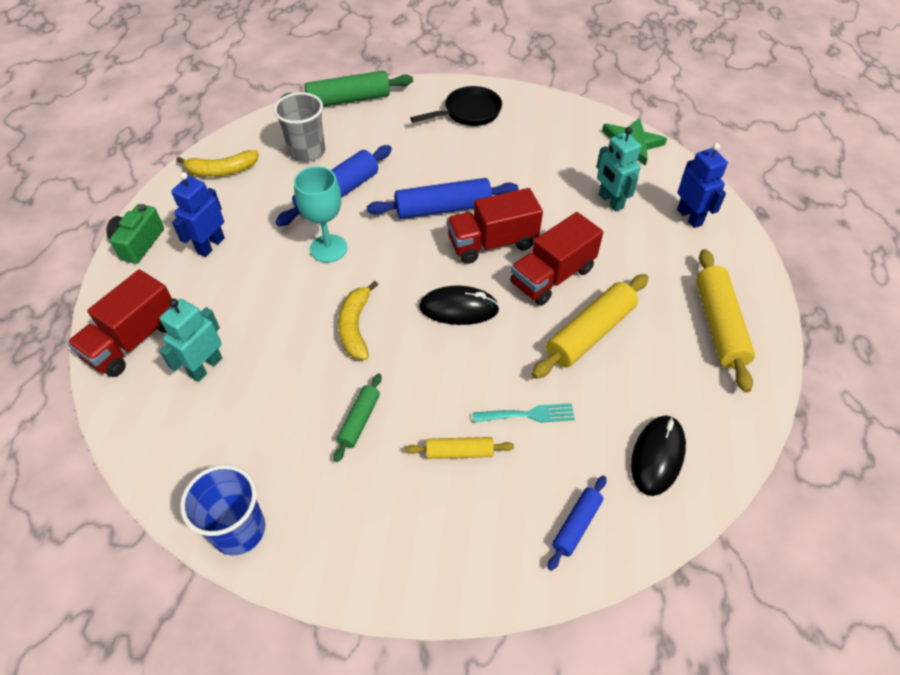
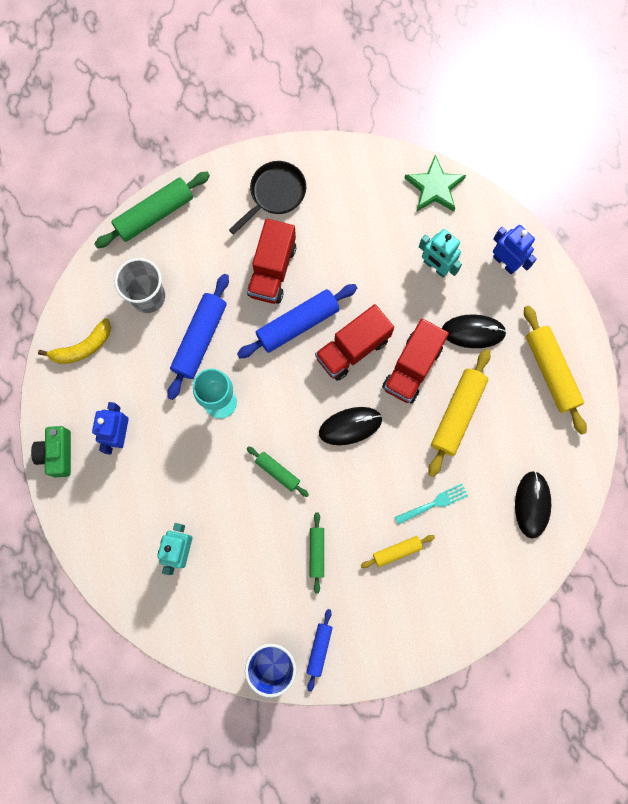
camera: 20 degrees left, 25 degrees up
red truck [67,269,172,377] -> red truck moved to [247,219,296,304]
yellow banana [338,281,378,360] -> green rolling pin [247,446,309,497]
blue rolling pin [548,476,606,571] -> blue rolling pin moved to [307,609,333,692]
none -> black mouse [442,314,507,348]

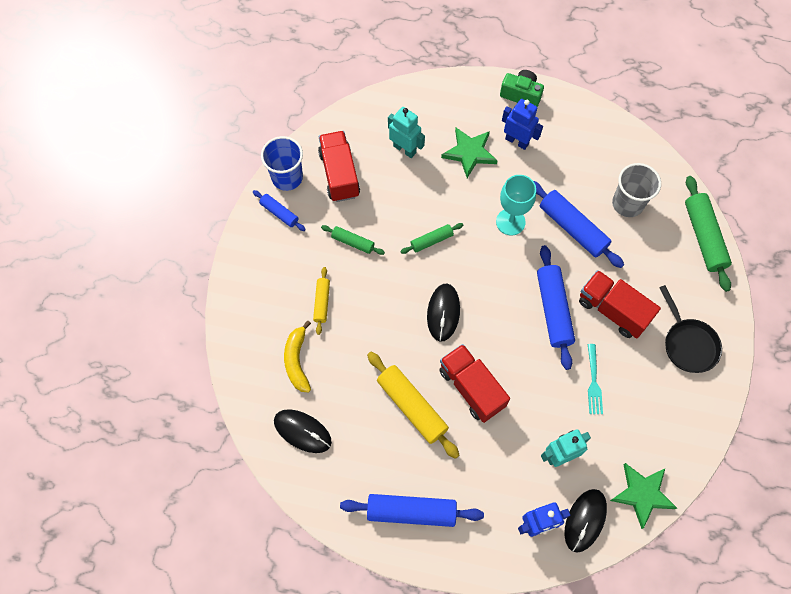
camera: 115 degrees right, 10 degrees down
yellow banana [38,318,111,364] -> yellow banana moved to [284,320,311,392]
red truck [315,304,394,381] -> red truck moved to [318,131,360,202]
turquoise fork [395,484,468,525] -> turquoise fork moved to [588,344,603,414]
black mouse [442,314,507,348] -> black mouse moved to [565,489,607,553]
yellow rolling pin [524,305,587,435] -> blue rolling pin [340,494,484,527]
none -> green star [441,128,498,178]

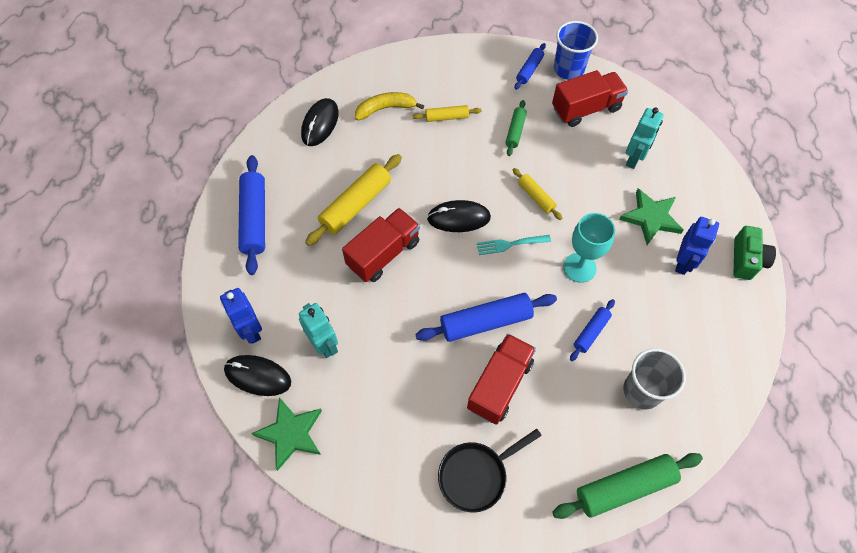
camera: 80 degrees right, 5 degrees down
green rolling pin [400,223,463,254] -> yellow rolling pin [513,168,562,220]
blue rolling pin [533,181,624,268] -> blue rolling pin [570,299,615,361], size x0.55
turquoise fork [588,344,603,414] -> turquoise fork moved to [477,235,551,255]

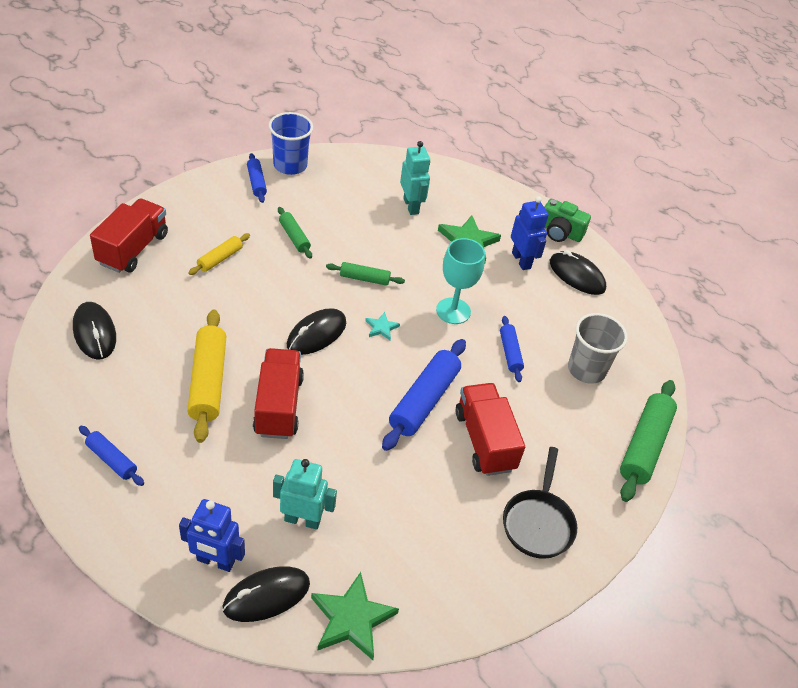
camera: 50 degrees left, 15 degrees down
blue rolling pin [238,155,265,275] -> blue rolling pin [79,426,144,486], size x0.55
yellow banana [355,92,424,120] -> none
turquoise fork [477,235,551,255] -> turquoise star [365,312,400,340]
yellow rolling pin [513,168,562,220] -> green rolling pin [326,262,405,286]
red truck [552,70,628,127] -> red truck moved to [90,198,168,273]
green camera [734,226,776,280] -> green camera turned 150 degrees clockwise [544,199,591,242]
none -> black mouse [550,250,606,295]

